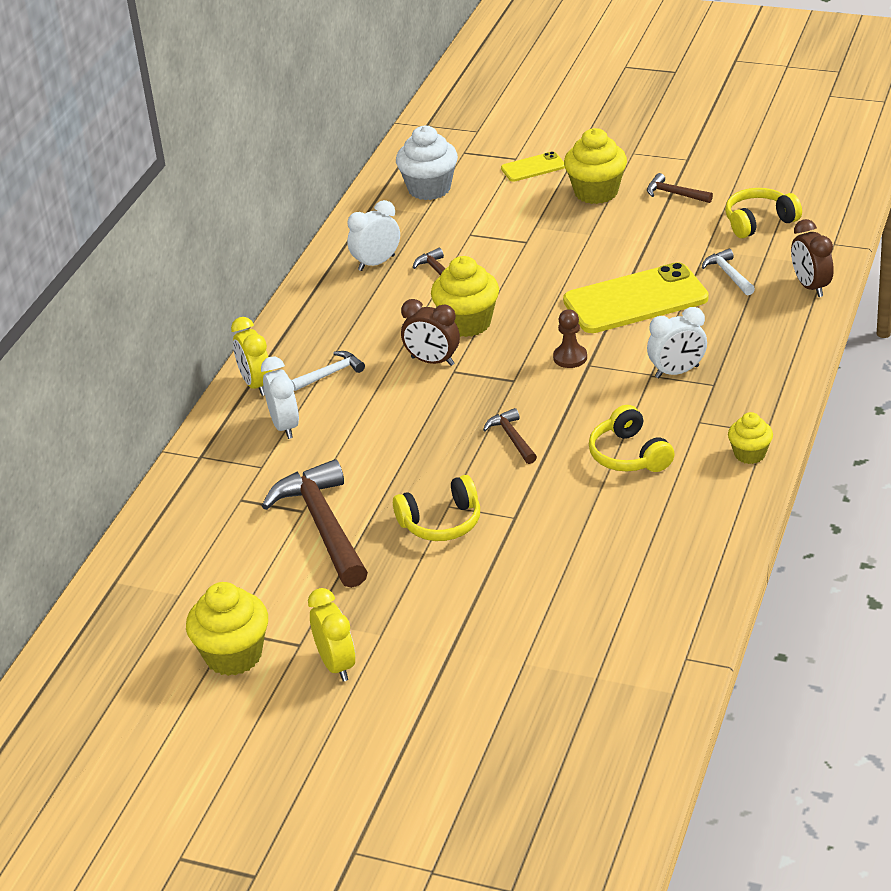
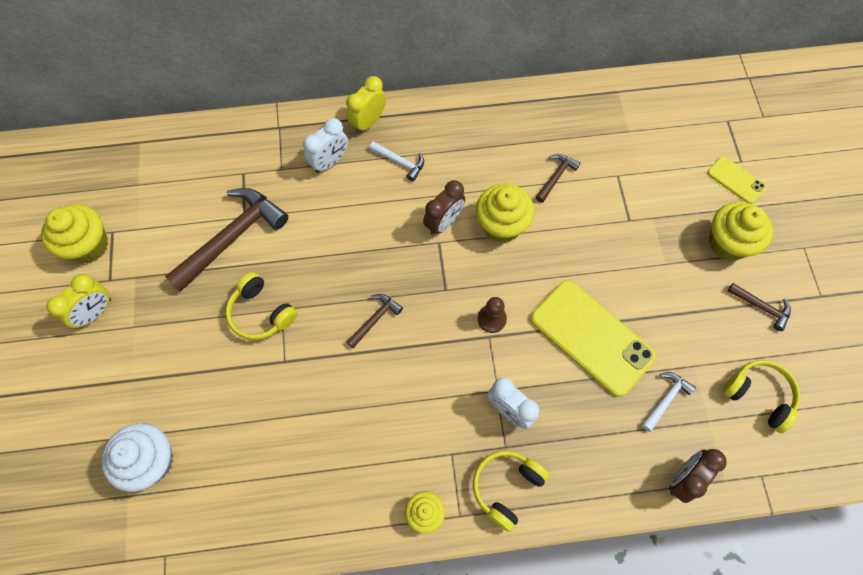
camera: 60 degrees right, 30 degrees up
white clock [347,200,400,271] -> none
white cupcake [396,126,458,200] -> white cupcake moved to [101,423,173,492]
brown clock [401,299,460,366] -> brown clock turned 135 degrees counterclockwise [423,180,465,235]
yellow headphones [589,405,674,472] -> yellow headphones moved to [473,451,549,532]
brown hammer [647,173,713,203] -> brown hammer turned 120 degrees clockwise [728,283,791,331]

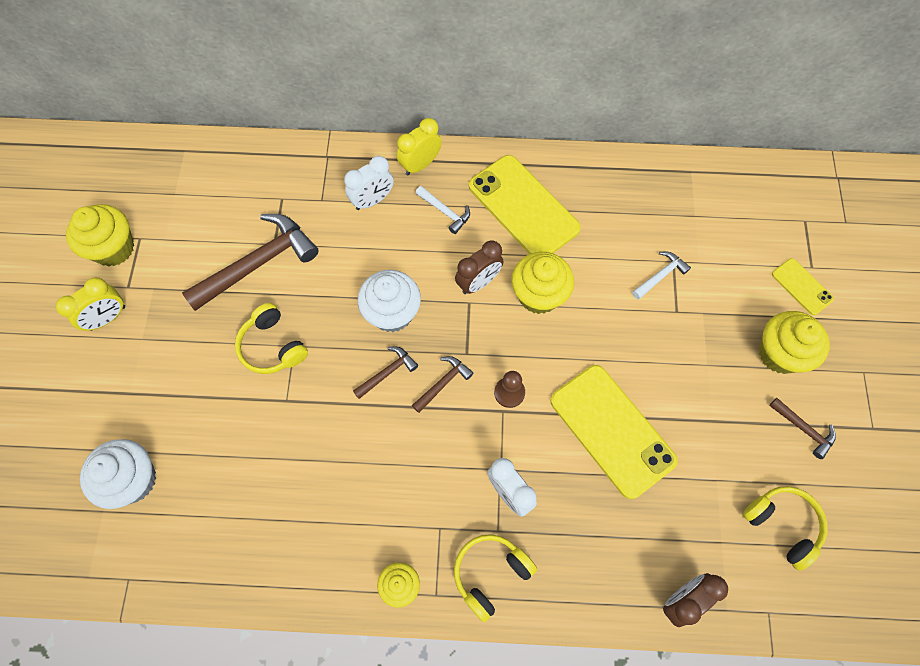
camera: 10 degrees right, 0 degrees up
brown hammer [536,154,580,203] -> brown hammer moved to [412,356,474,413]
white hammer [642,372,696,432] -> white hammer moved to [632,251,691,299]
none -> white cupcake [358,270,421,332]
none -> yellow phone [469,155,581,254]

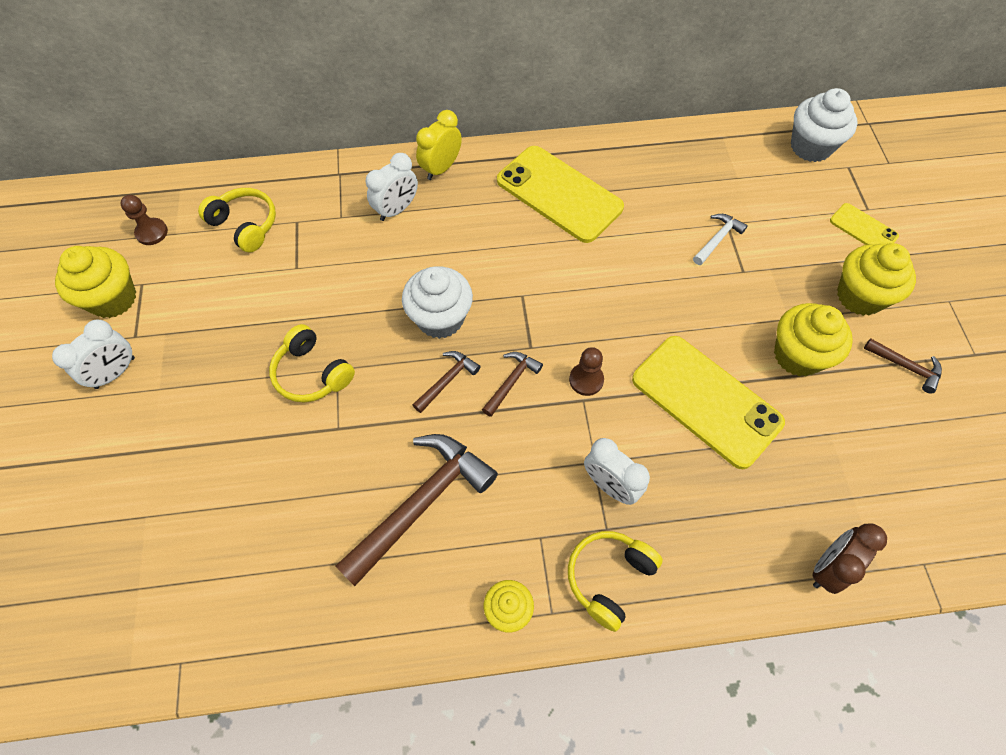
camera: 10 degrees left, 5 degrees down
yellow clock [56,277,125,331] -> white clock [52,320,135,389]
white cupcake [80,439,156,509] -> white cupcake moved to [791,88,858,162]
brown hammer [182,214,319,311] -> brown hammer moved to [336,434,498,586]
white hammer [416,186,470,234] -> none
brown clock [455,240,504,294] -> none
yellow cupcake [512,252,574,314] -> yellow cupcake moved to [774,303,853,377]
yellow headphones [743,486,828,571] -> yellow headphones moved to [198,188,276,253]
none -> brown pawn [120,195,168,245]

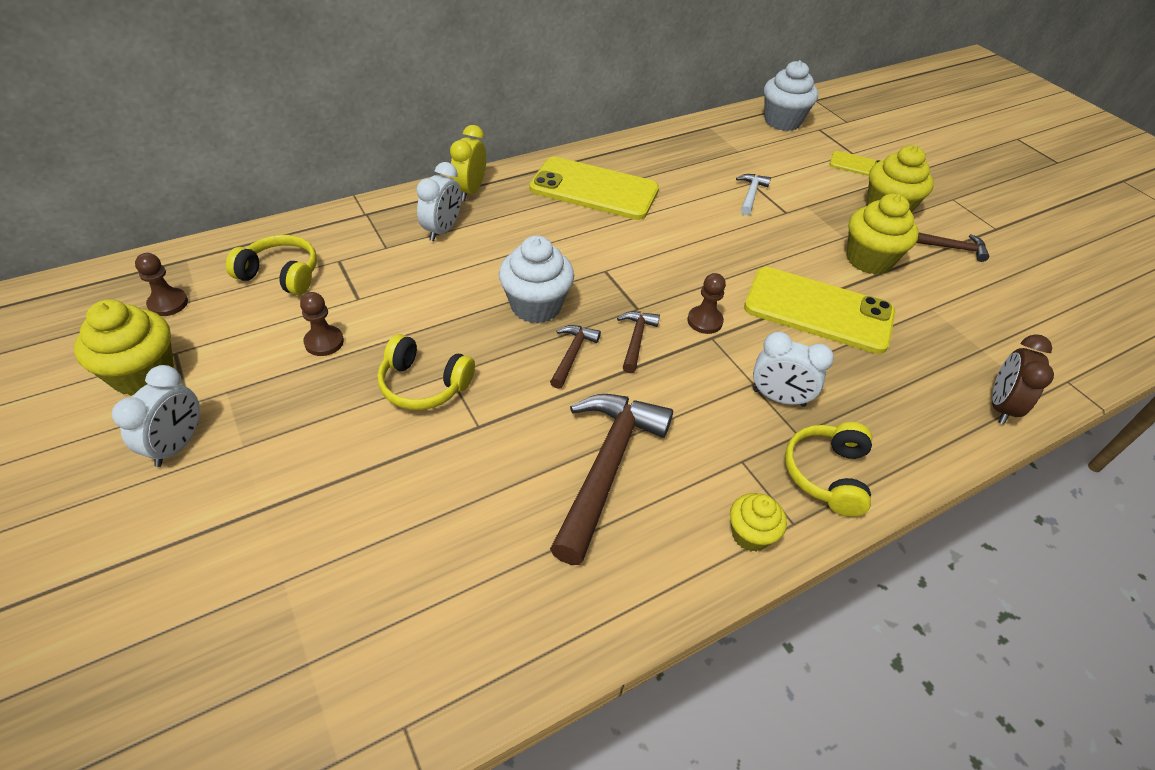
camera: 25 degrees left, 15 degrees down
none -> brown pawn [300,292,344,356]

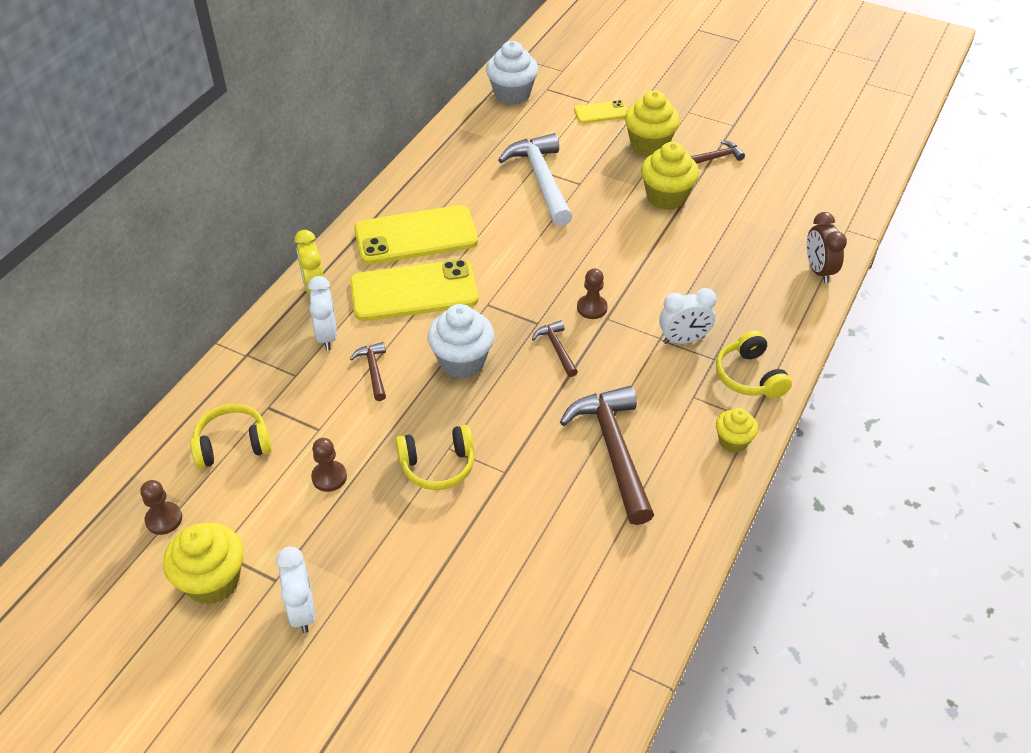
camera: 30 degrees left, 0 degrees up
brown hammer [550,325,601,389] -> brown hammer moved to [350,342,386,401]
white hammer [736,174,771,216] -> white hammer [498,133,573,226], size x2.09
yellow phone [744,267,895,354] -> yellow phone moved to [350,259,478,321]

